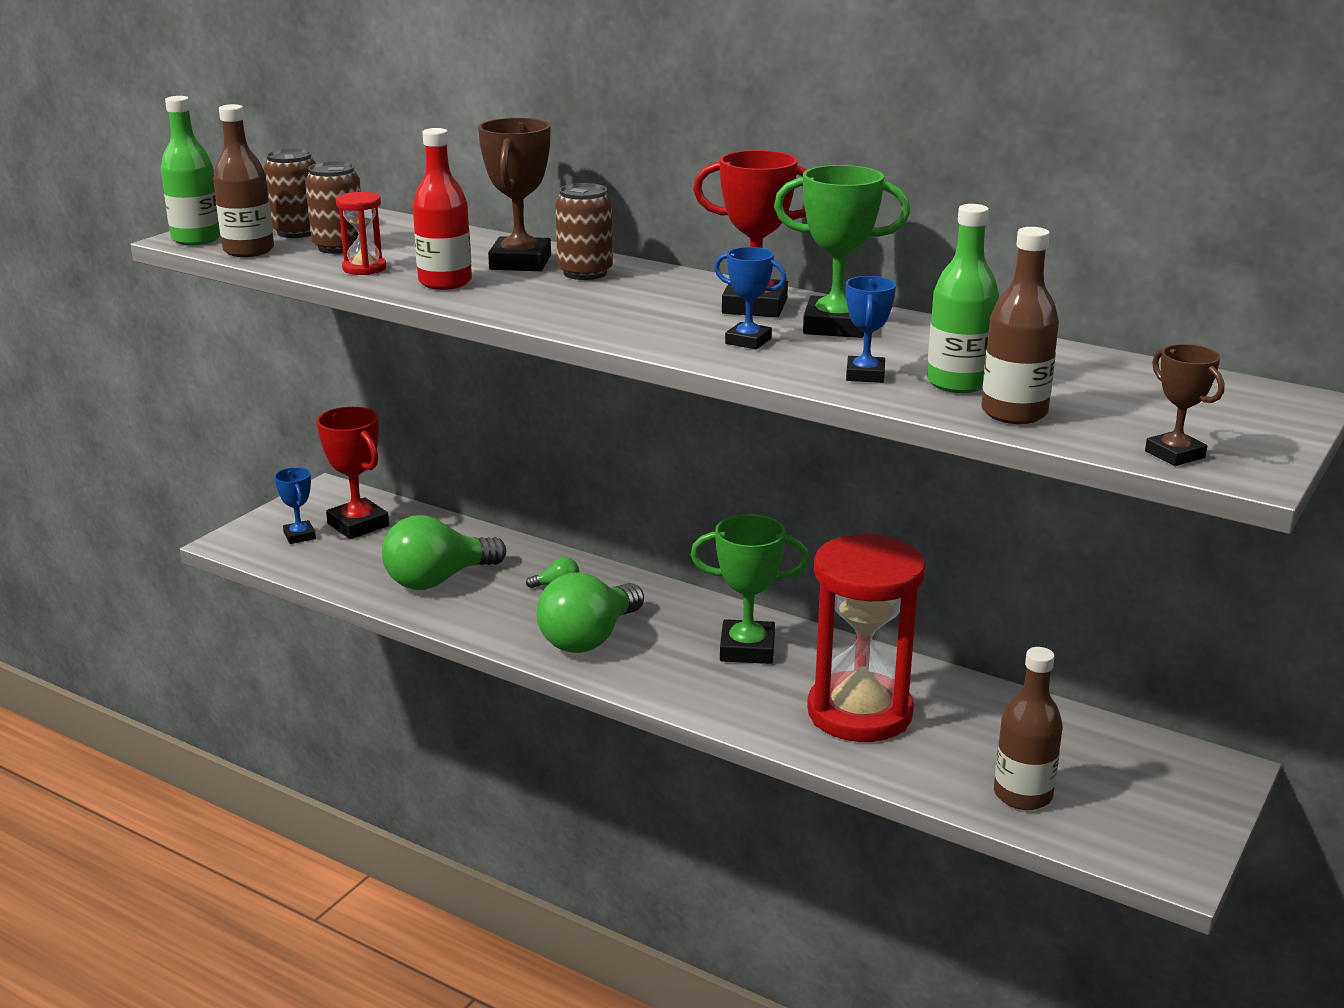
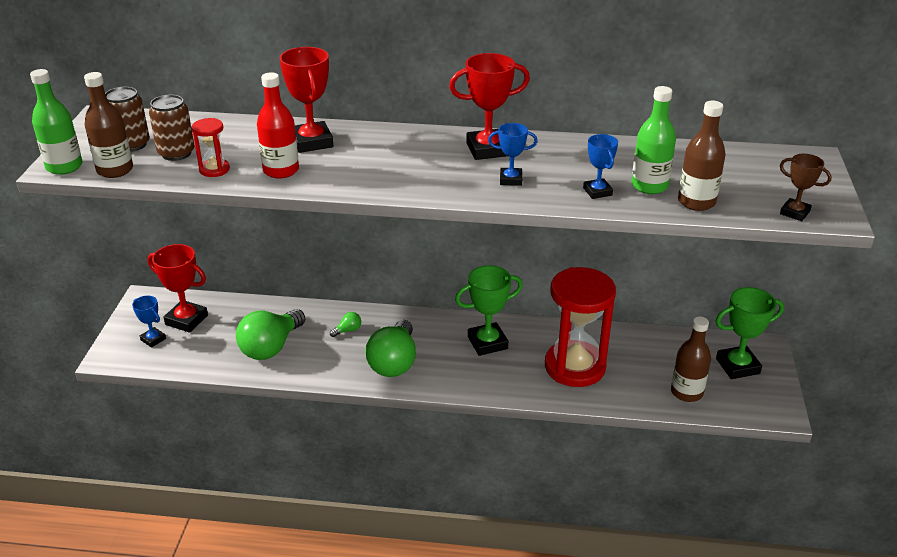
camera: 25 degrees left, 10 degrees up
brown trophy [478,118,551,271] -> red trophy [279,47,333,153]
brown can [555,183,613,280] -> none
green trophy [774,165,910,338] -> green trophy moved to [716,287,784,379]

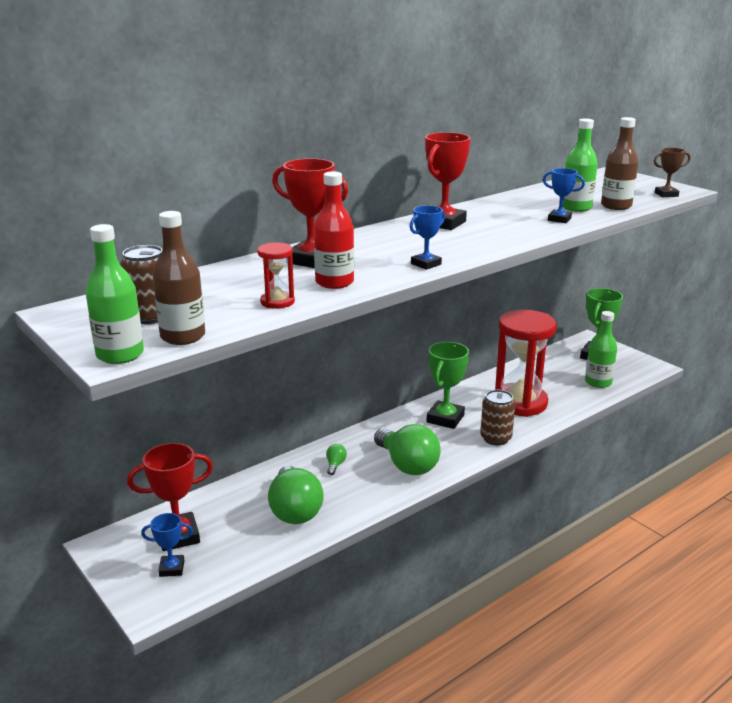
camera: 45 degrees left, 10 degrees down
brown can [149,95,194,161] -> brown can moved to [480,390,515,445]
blue trophy [488,123,538,186] -> blue trophy moved to [410,205,445,270]
brown bottle [671,316,711,402] -> green bottle [585,311,617,388]

